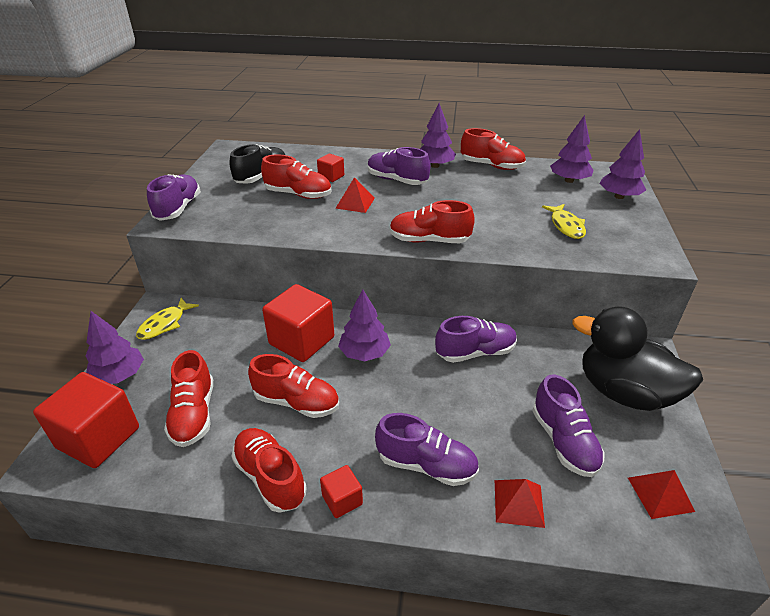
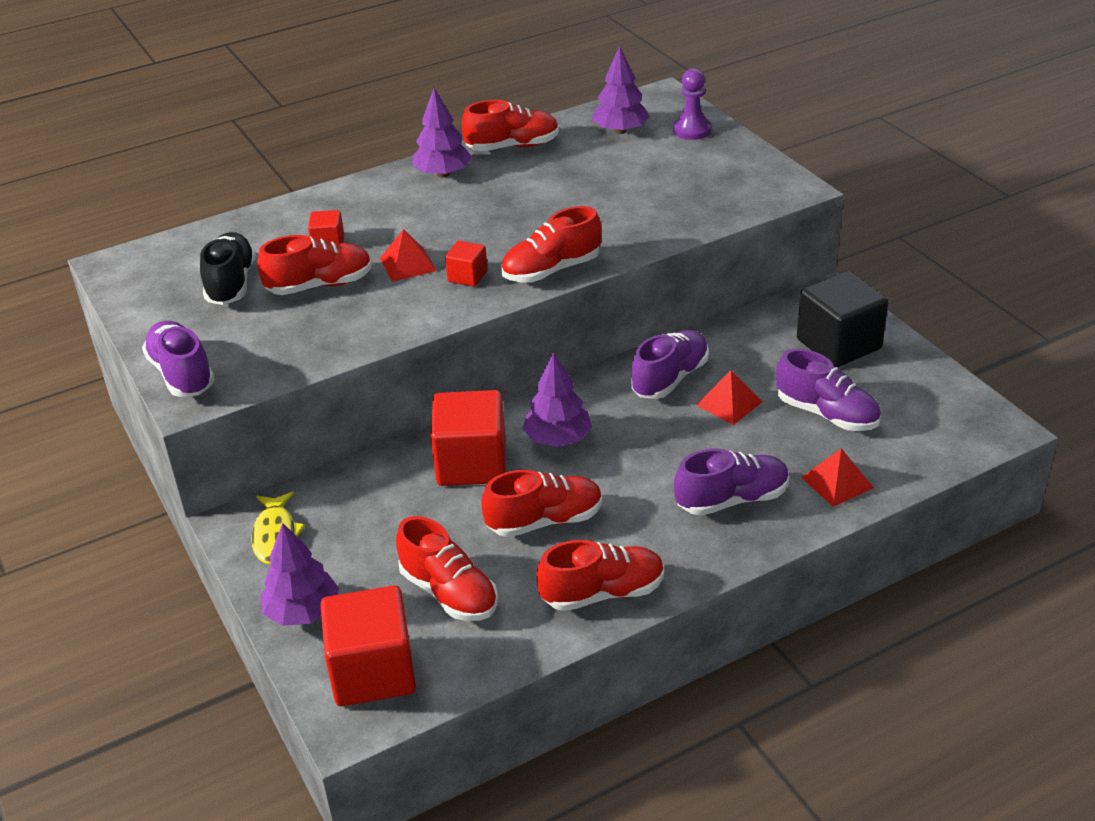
camera: 35 degrees left, 0 degrees up
red shoe [231,428,307,513] -> red shoe turned 150 degrees clockwise [536,540,664,611]
red cube [320,465,363,518] -> red cube moved to [445,241,488,287]
purple shoe [368,147,430,185] -> none
yellow fish [542,204,586,239] -> none
black duck [572,306,703,411] -> black cube [797,271,888,368]
purple tree [600,129,646,199] -> purple pawn [673,68,711,140]
red pyramid [628,470,695,519] -> red pyramid moved to [696,370,762,425]

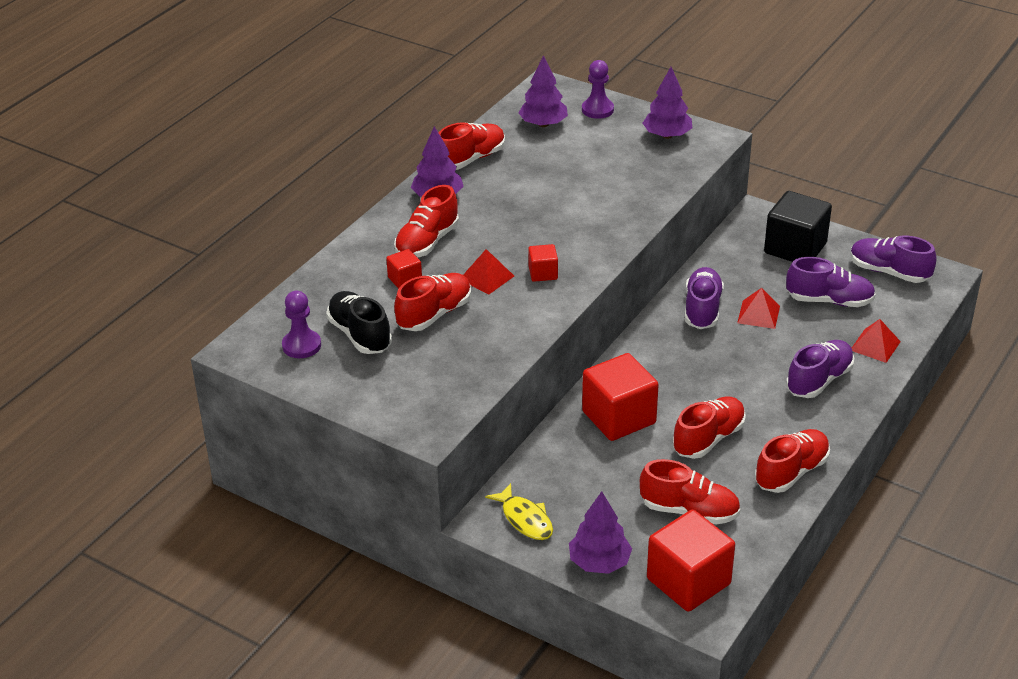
camera: 30 degrees left, 0 degrees up
purple shoe [142,321,215,397] -> purple shoe moved to [850,235,937,283]
red shoe [501,206,602,283] -> red shoe moved to [394,185,459,258]
purple tree [522,352,592,447] -> purple tree moved to [643,67,692,139]
none -> purple pawn [282,291,321,358]

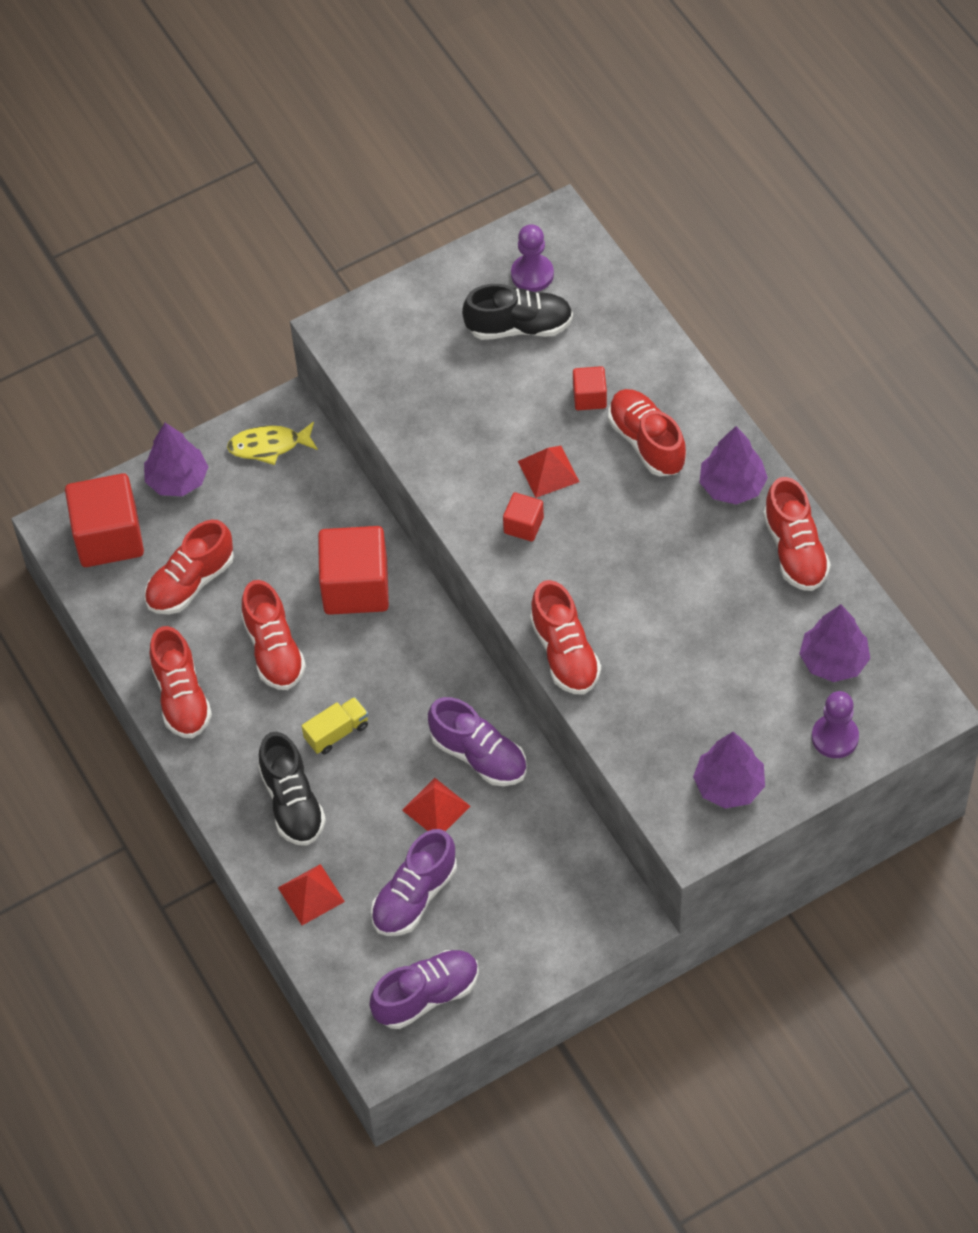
camera: 120 degrees right, 20 degrees up
red shoe [394,273,471,331] -> red shoe moved to [530,580,601,695]
black cube [764,191,832,262] -> none
purple shoe [786,340,854,398] -> black shoe [258,732,326,846]
none -> yellow truck [302,697,368,755]

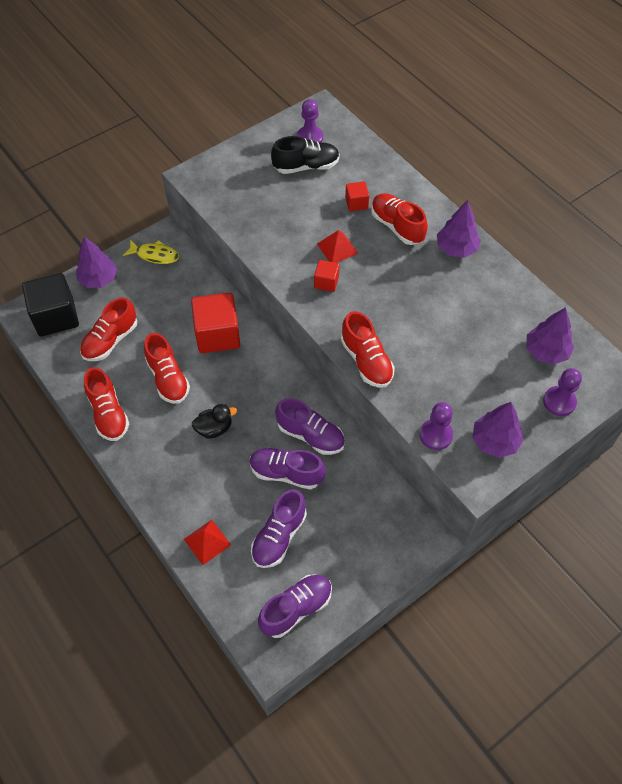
camera: 10 degrees left, 0 degrees up
red cube [65,473,144,567] -> black cube [22,273,79,336]
yellow fish [227,422,318,465] -> yellow fish turned 150 degrees counterclockwise [123,240,179,264]
black shoe [258,732,326,846] -> none
yellow truck [302,697,368,755] -> black duck [192,404,237,439]
red pyramid [402,778,470,831] -> purple shoe [250,448,326,490]
red shoe [763,477,831,591] -> none
none -> purple pawn [420,402,453,450]

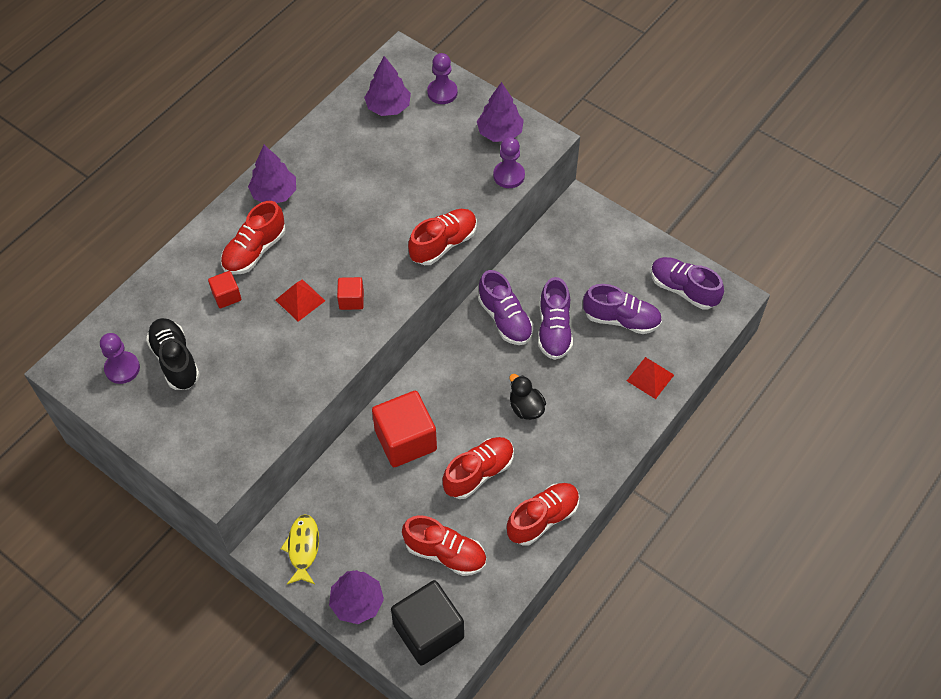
camera: 105 degrees left, 0 degrees up
purple shoe [275,398,345,455] -> purple shoe turned 135 degrees clockwise [478,270,533,345]

